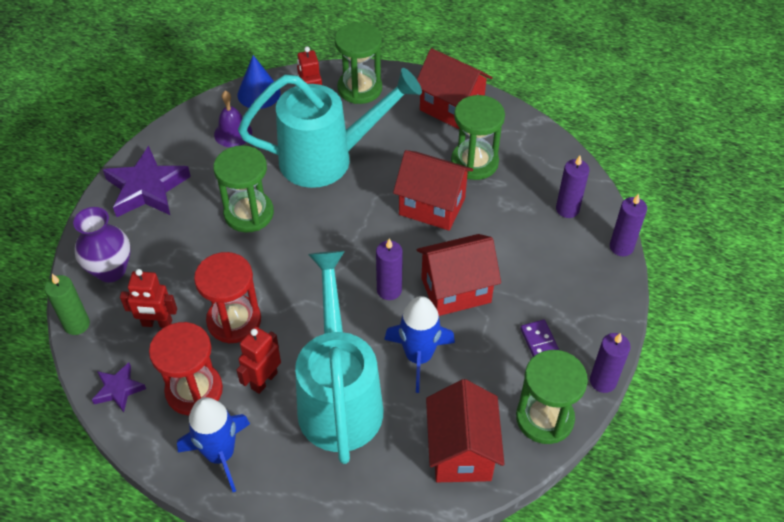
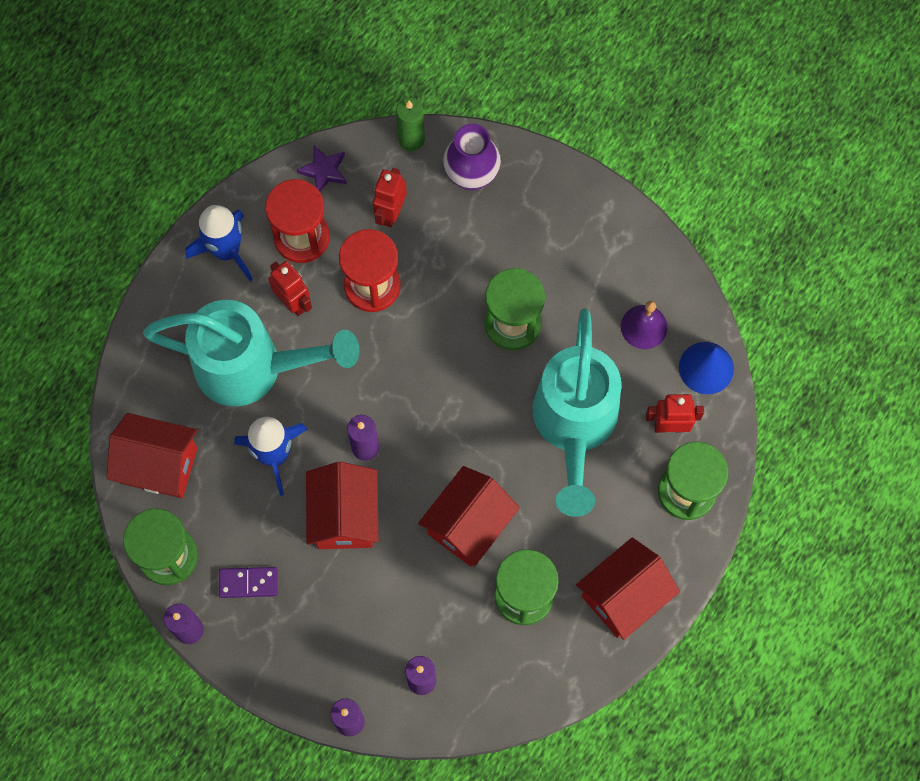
camera: 105 degrees right, 20 degrees up
purple star [103,146,191,217] -> none

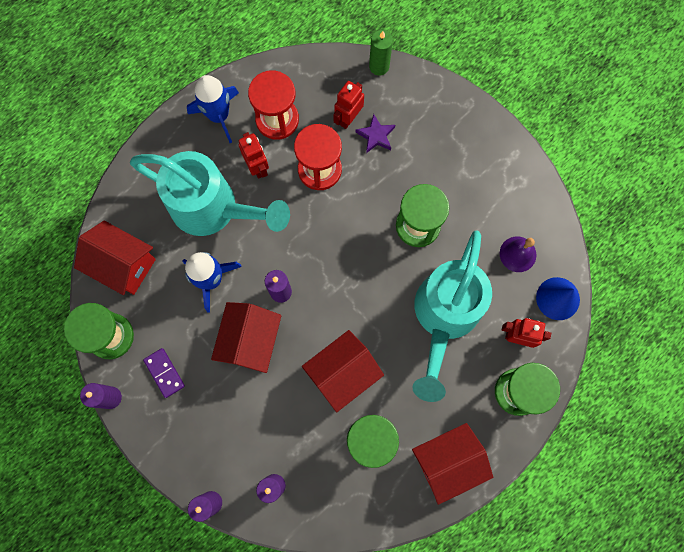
camera: 15 degrees right, 5 degrees up
purple domino [219,567,278,598] -> purple domino turned 45 degrees clockwise [143,348,185,398]
purple star [297,145,347,192] -> purple star moved to [356,114,395,153]
purple vase [443,124,501,191] -> none

